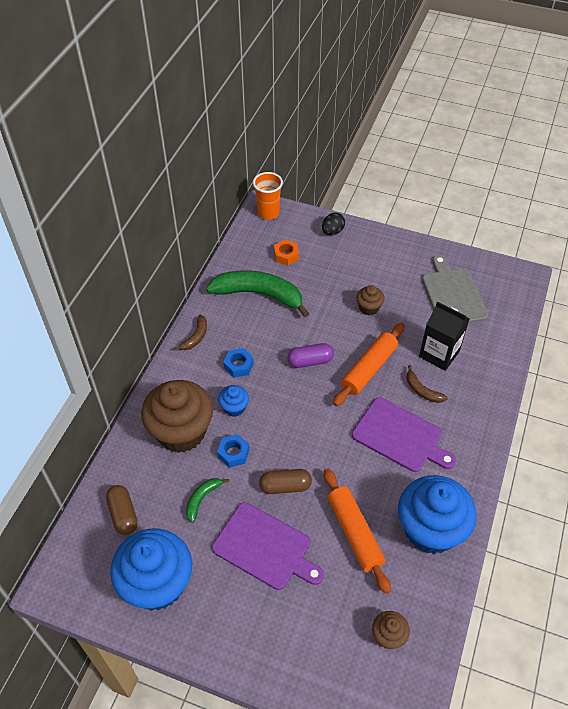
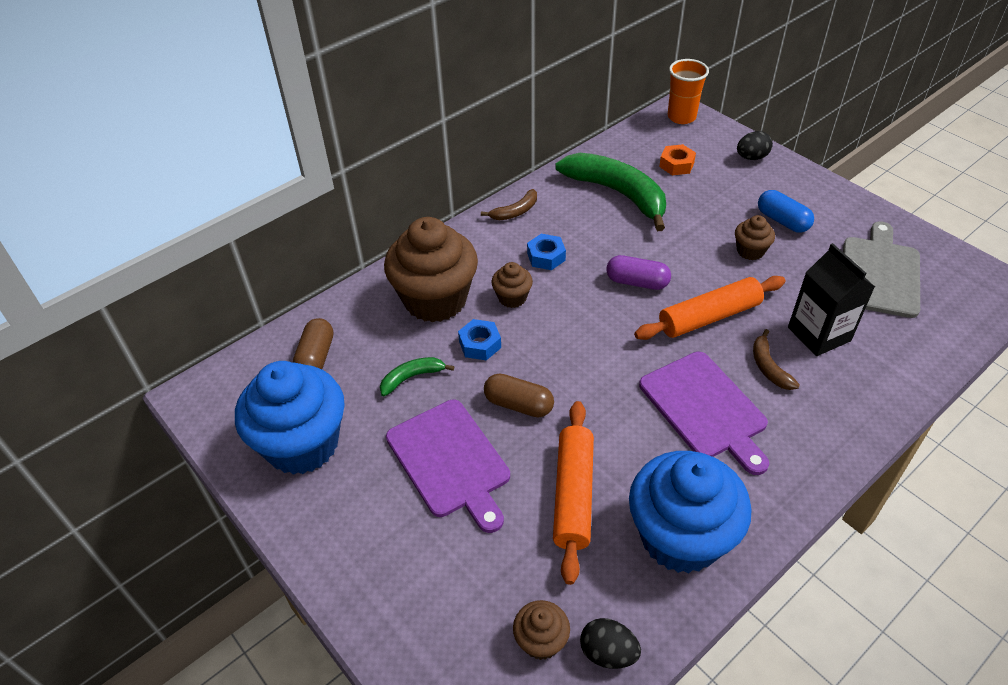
camera: 30 degrees right, 5 degrees down
blue cupcake [218,385,249,417] -> brown cupcake [491,262,533,308]
none -> black egg [580,618,641,669]
none -> blue capsule [758,190,814,233]

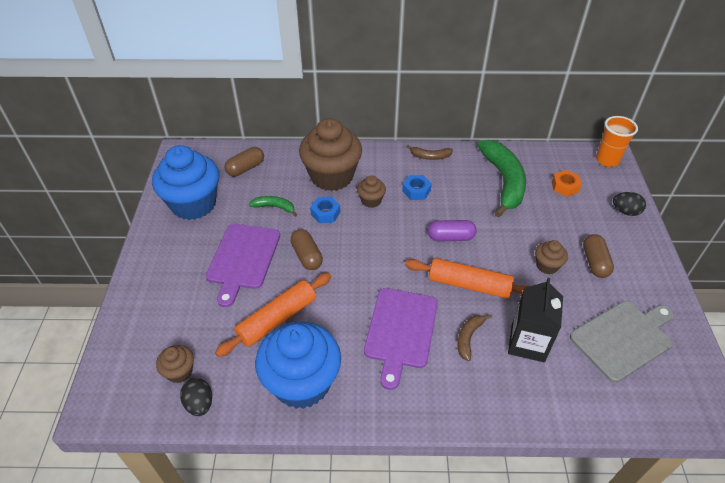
camera: 40 degrees right, 0 degrees up
purple capsule [606,255,671,290] -> purple capsule turned 60 degrees counterclockwise [428,220,476,242]
blue capsule [758,190,814,233] -> brown capsule [583,234,614,278]

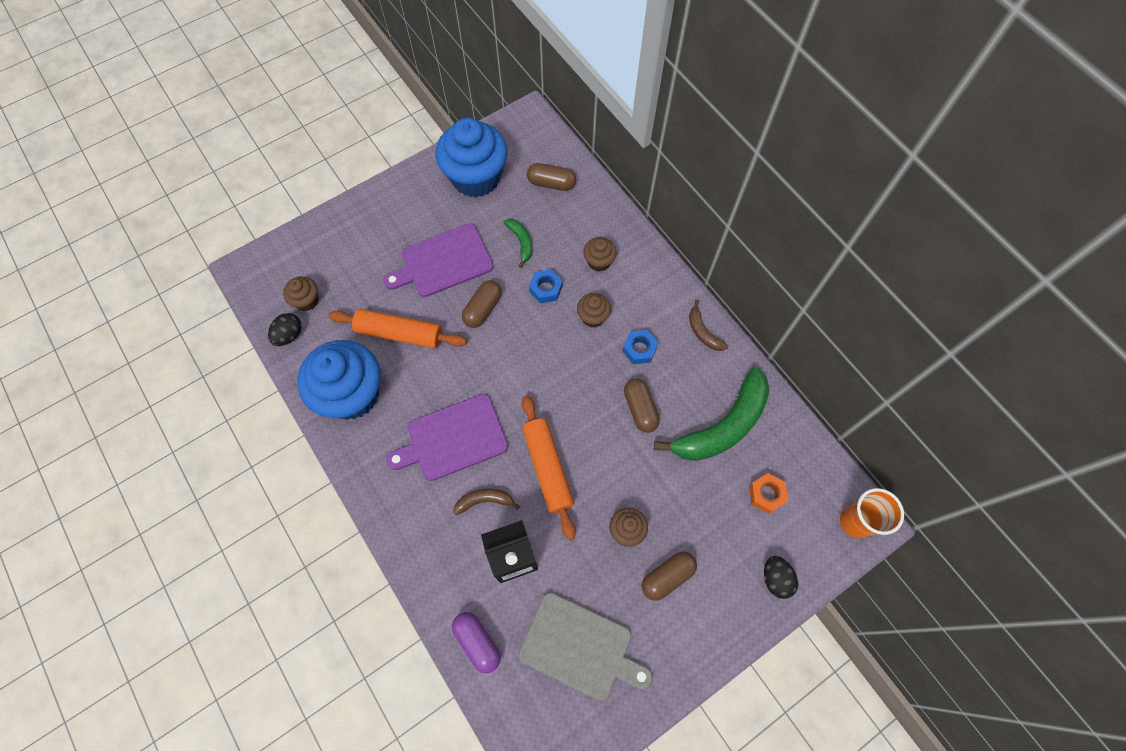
camera: 55 degrees right, 20 degrees up
brown cupcake [299,118,362,191] -> brown cupcake [583,237,617,272], size x0.45
purple capsule [428,220,476,242] -> purple capsule moved to [452,612,501,674]
none -> brown capsule [624,378,660,433]

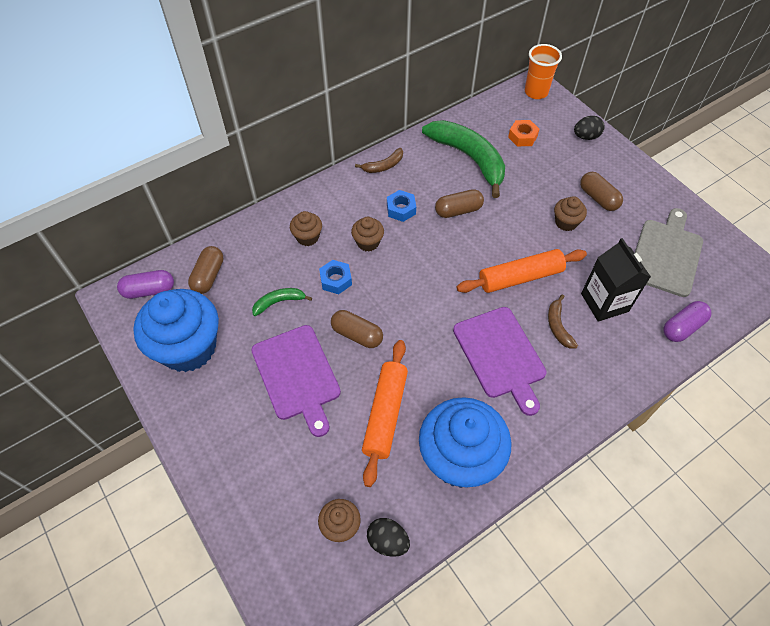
camera: 90 degrees left, 10 degrees down
none -> purple capsule [117,270,174,299]

